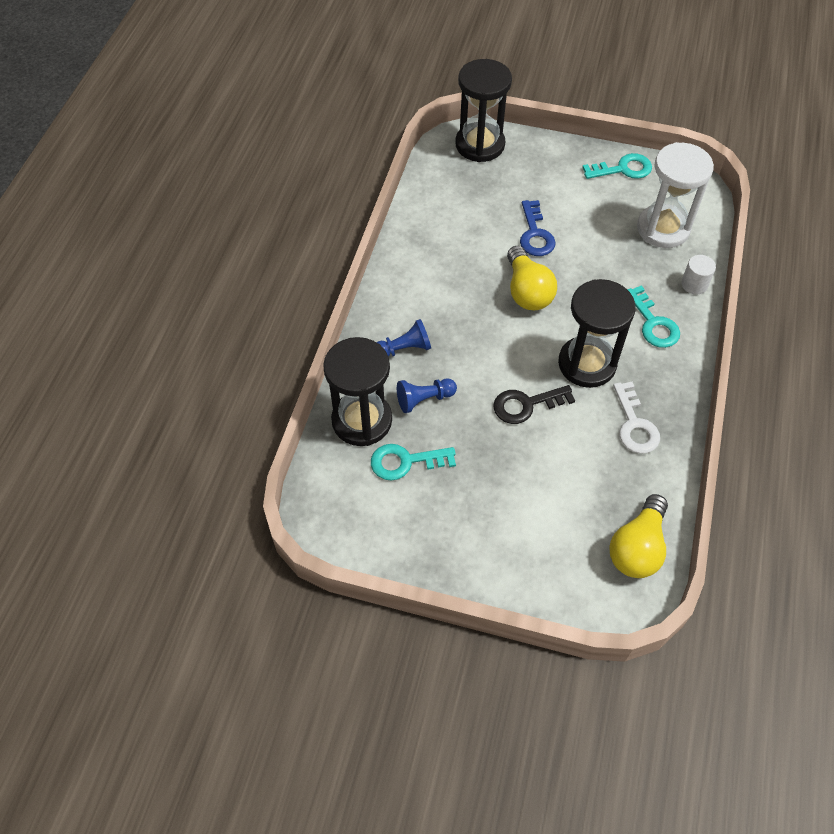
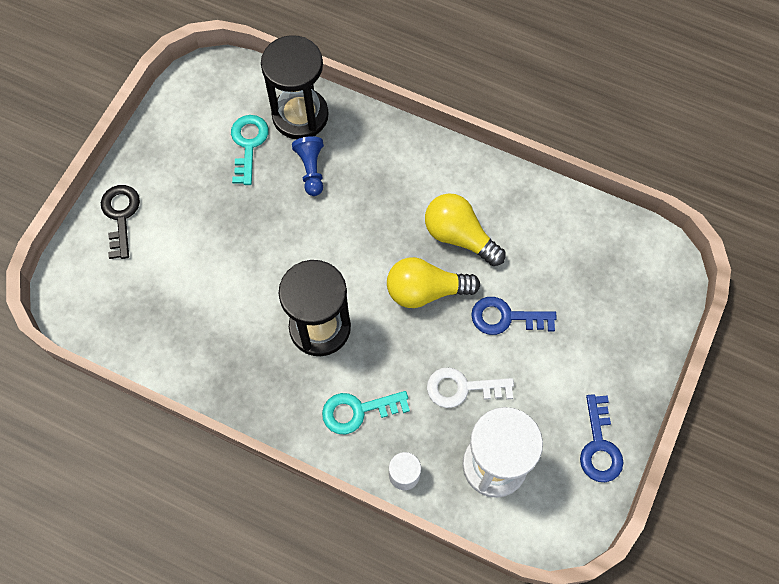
camera: 100 degrees right, 10 degrees up
blue pawn [376,319,431,356] -> none
black hourglass [455,59,512,162] -> none
black key [493,385,575,424] -> black key moved to [101,185,140,259]
turquoise key [582,153,652,179] -> blue key [580,394,624,482]
yellow light bulb [610,494,668,578] -> yellow light bulb moved to [425,193,505,266]
white key [613,382,660,454] -> white key moved to [427,367,514,408]

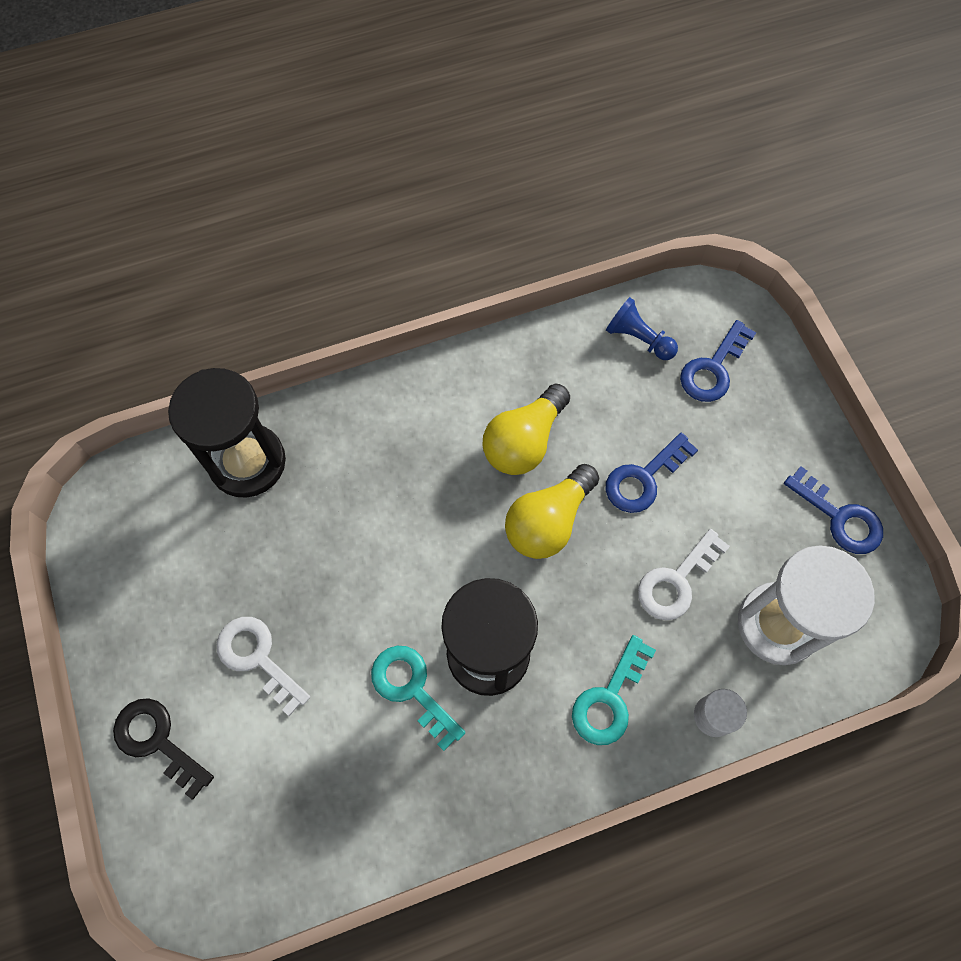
camera: 45 degrees left, 0 degrees up
turquoise key [231,115,269,185] -> turquoise key moved to [371,646,465,751]
blue pawn [292,136,324,196] -> blue pawn moved to [606,297,678,360]
yellow light bulb [425,193,505,266] -> yellow light bulb turned 45 degrees counterclockwise [483,383,570,475]
none -> white key [217,617,310,716]
none -> blue key [680,320,757,402]

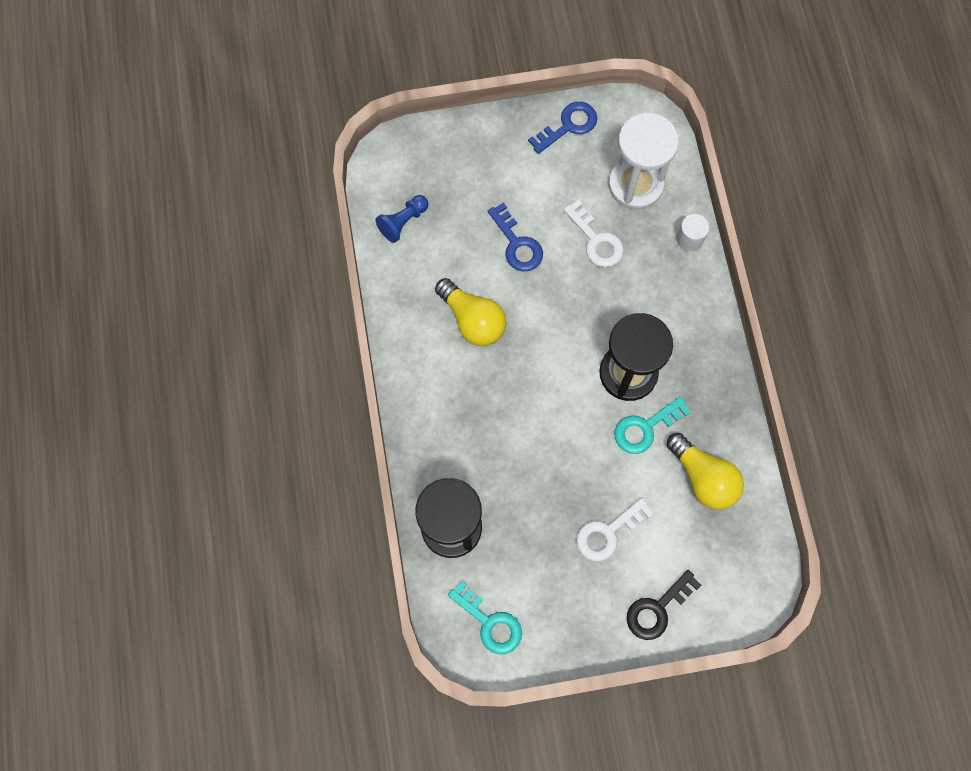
camera: 80 degrees left, 5 degrees up
yellow light bulb [505,464,599,559] -> yellow light bulb moved to [667,433,744,510]
turquoise key [572,635,656,745] -> turquoise key moved to [448,581,522,654]
blue key [680,320,757,402] -> none

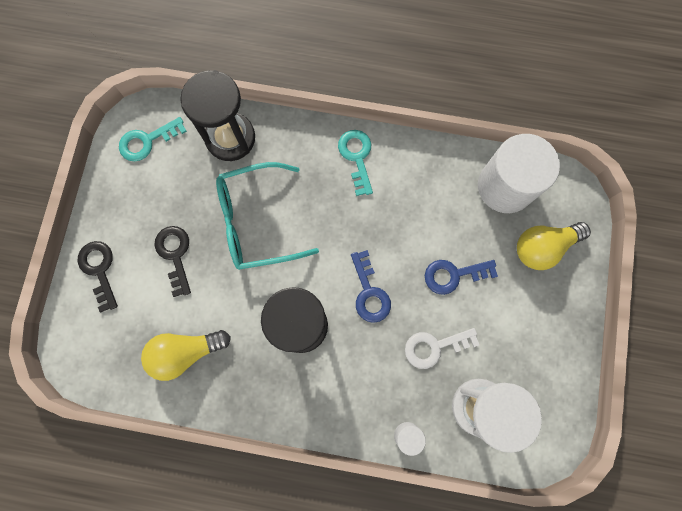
camera: 110 degrees right, 5 degrees up
blue pawn [375,195,429,243] -> white cylinder [478,134,560,213]
yellow light bulb [435,278,507,346] -> yellow light bulb moved to [517,222,591,270]
blue key [528,102,597,154] -> blue key moved to [351,250,391,323]
white key [576,498,654,561] -> black key [154,226,191,297]
turquoise key [614,396,691,454] -> turquoise key moved to [338,130,373,196]
none -> turquoise glasses [216,162,319,270]

